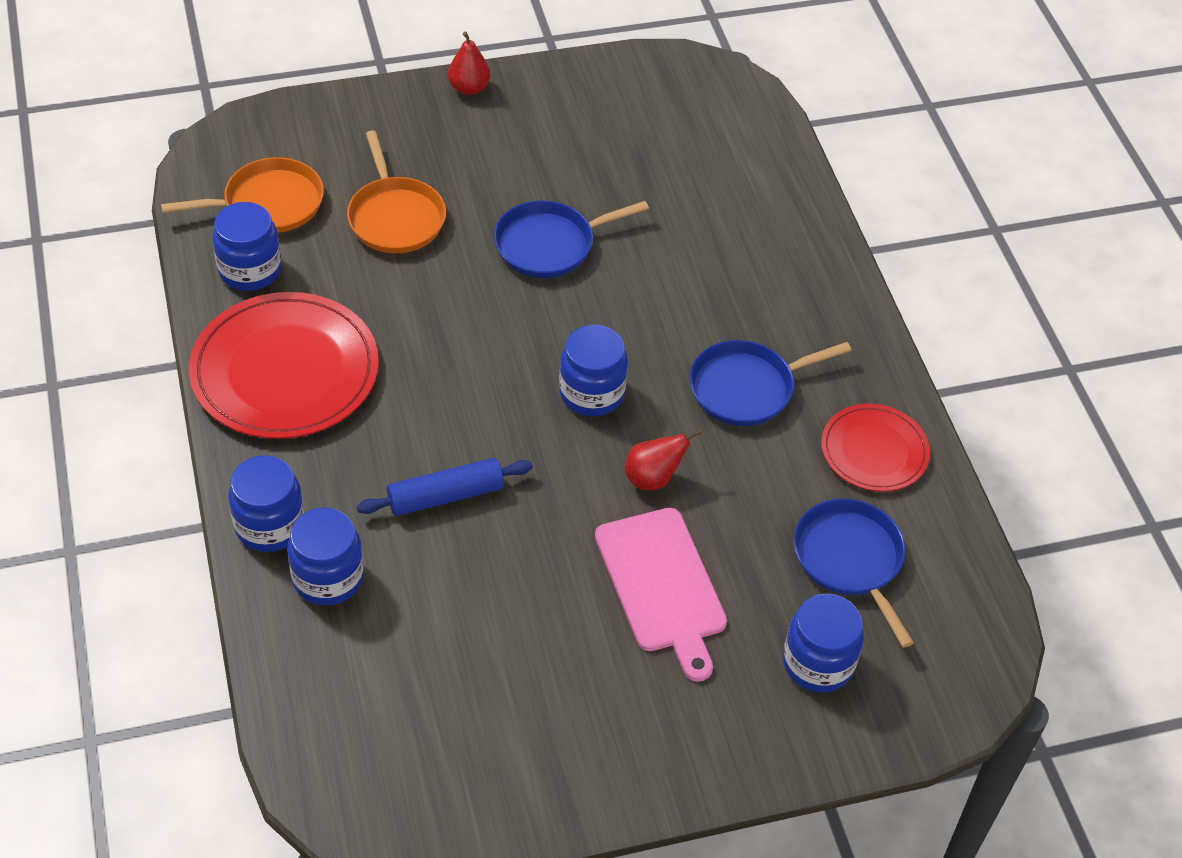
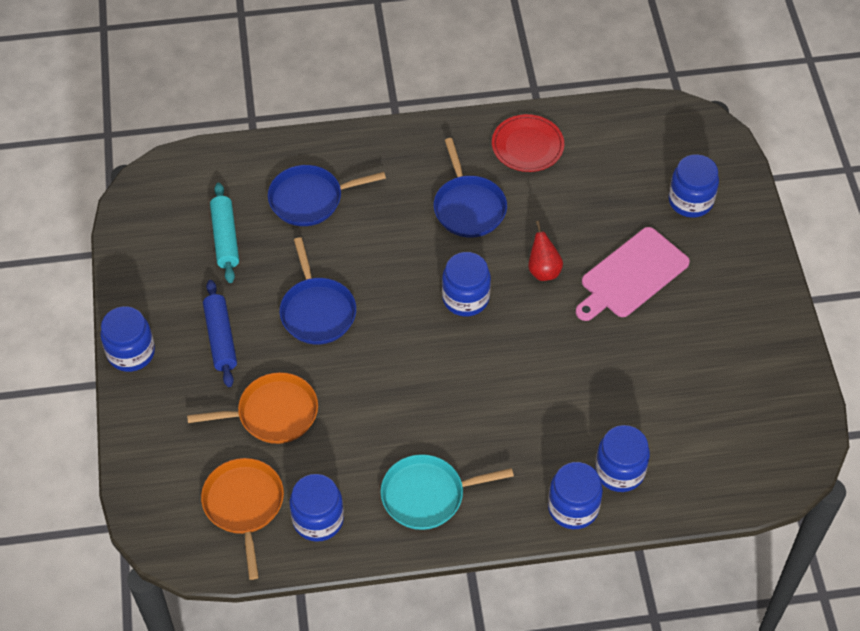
camera: 80 degrees left, 5 degrees up
red plate [189,292,379,439] -> turquoise pan [381,454,514,530]
blue rolling pin [356,458,533,516] -> blue rolling pin moved to [203,280,237,387]
red pear [448,32,490,95] -> blue jar [100,306,155,372]
pink cutting board [595,508,727,682] -> pink cutting board turned 150 degrees clockwise [576,227,690,321]
blue pan [794,498,914,648] -> blue pan moved to [268,165,386,226]
none -> turquoise rolling pin [210,183,239,283]

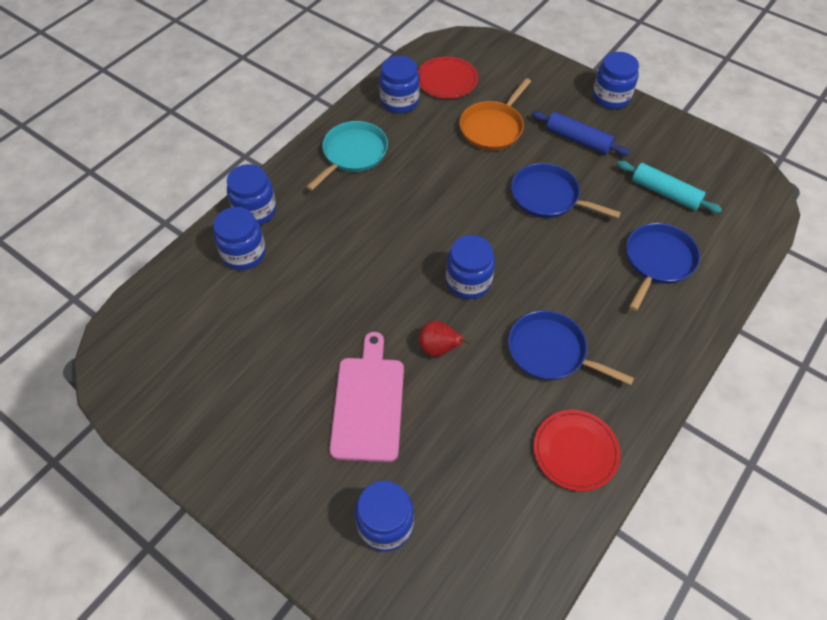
camera: 135 degrees right, 0 degrees up
orange pan [201,458,284,580] -> red plate [418,56,478,99]

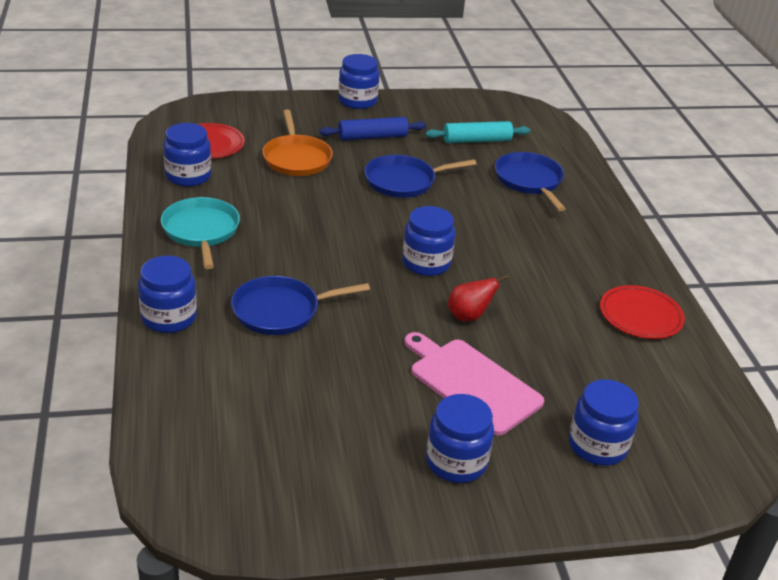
camera: 50 degrees left, 20 degrees down
blue jar [213,207,266,270] -> blue jar moved to [426,394,494,483]
blue pan [508,310,634,385] -> blue pan moved to [231,276,370,335]

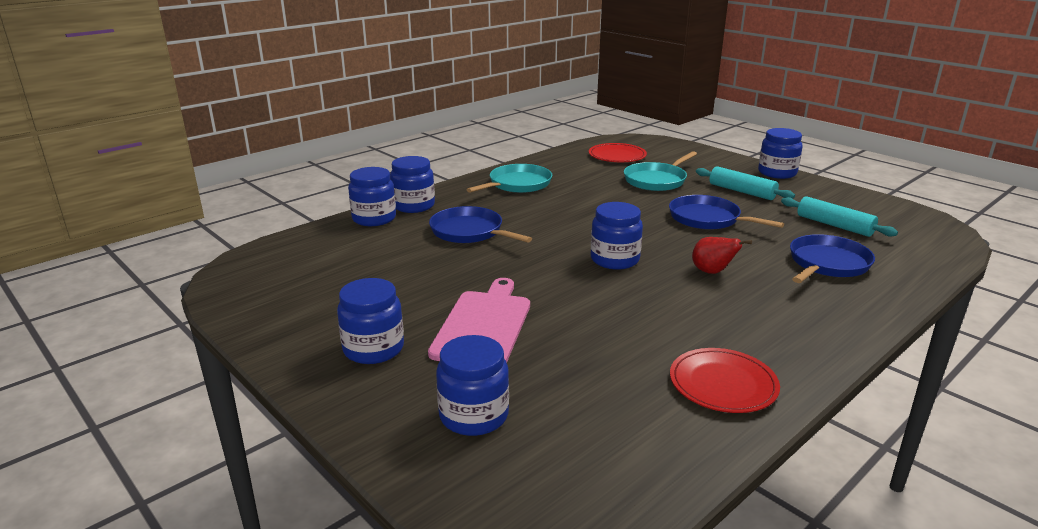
camera: 60 degrees right, 10 degrees down
blue jar [163,123,211,187] -> blue jar moved to [348,167,396,226]
orange pan [262,109,333,176] -> turquoise pan [624,151,697,191]
blue rolling pin [319,117,426,141] -> turquoise rolling pin [696,166,795,200]
red pear [448,274,510,321] -> red pear moved to [692,237,752,274]

